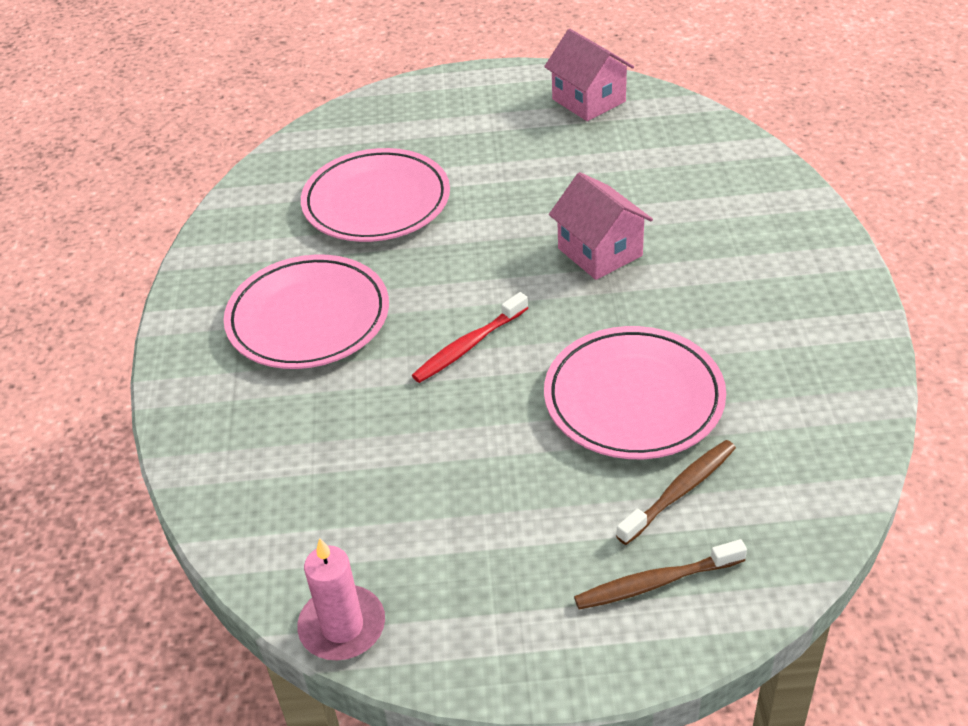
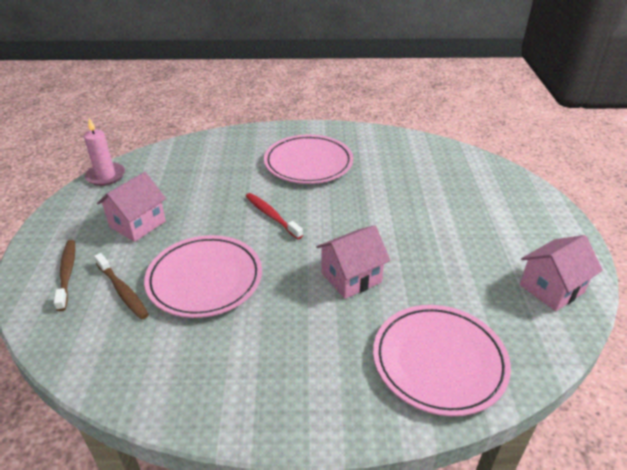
camera: 90 degrees right, 5 degrees down
pink plate [301,148,450,242] -> pink plate moved to [373,305,511,416]
none -> pink house [97,172,166,242]

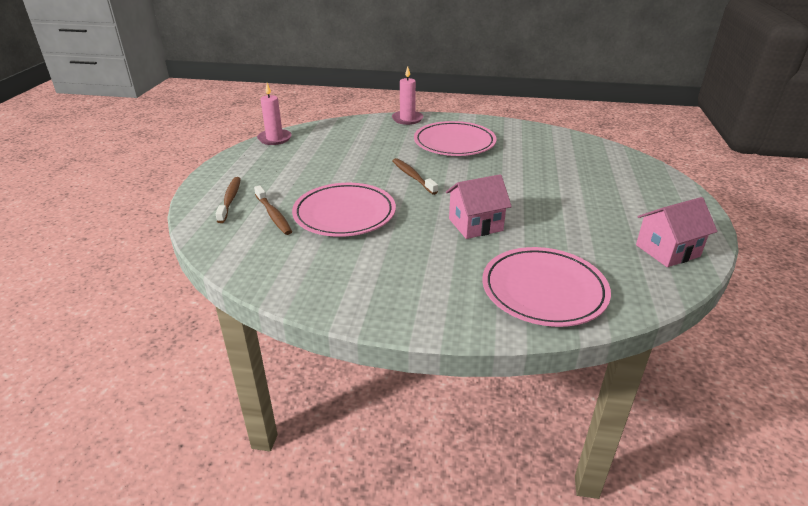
camera: 10 degrees right, 5 degrees down
pink house [97,172,166,242] -> none
red toothbrush [245,193,303,239] -> brown toothbrush [392,158,438,195]
none -> pink candle [392,66,423,125]

